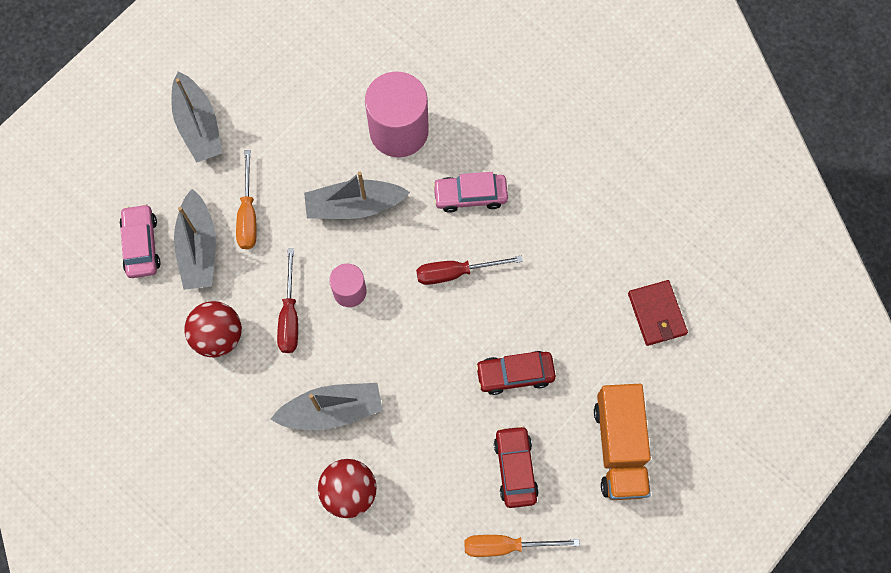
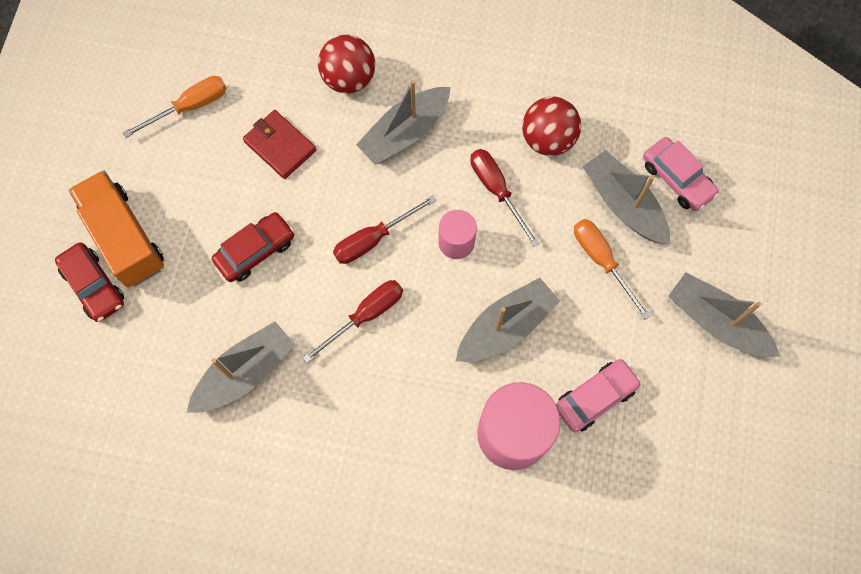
camera: 150 degrees right, 0 degrees up
pink car [433,172,508,213] -> pink car moved to [556,359,641,432]
red car [494,425,539,508] -> red car moved to [55,242,124,322]
red wallet [628,280,688,346] -> red wallet moved to [243,110,316,179]
none -> grey boat [187,321,295,413]
none -> red screwdriver [333,195,437,264]

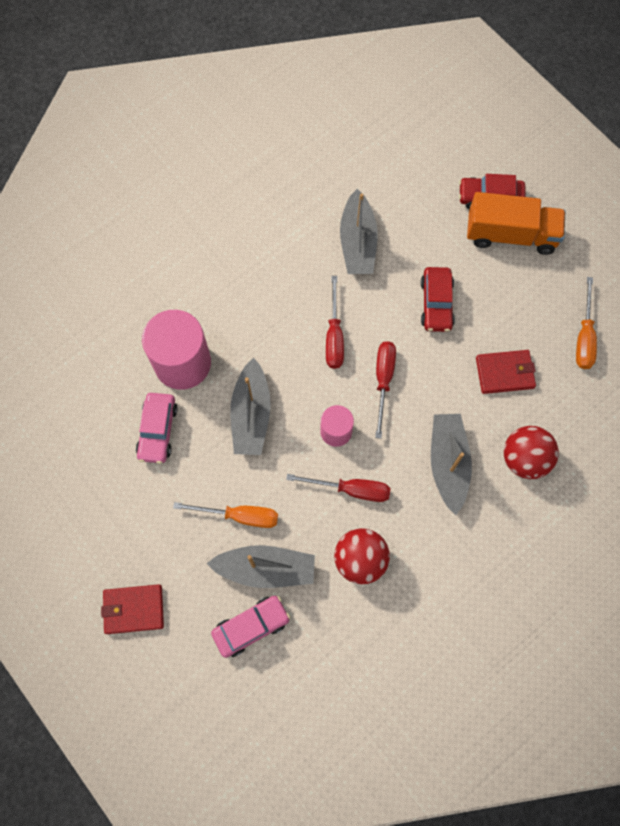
camera: 130 degrees right, 0 degrees up
pink car [643,137,719,211] -> pink car turned 150 degrees clockwise [211,596,290,658]
grey boat [668,272,780,357] -> none
none -> red wallet [101,584,164,634]

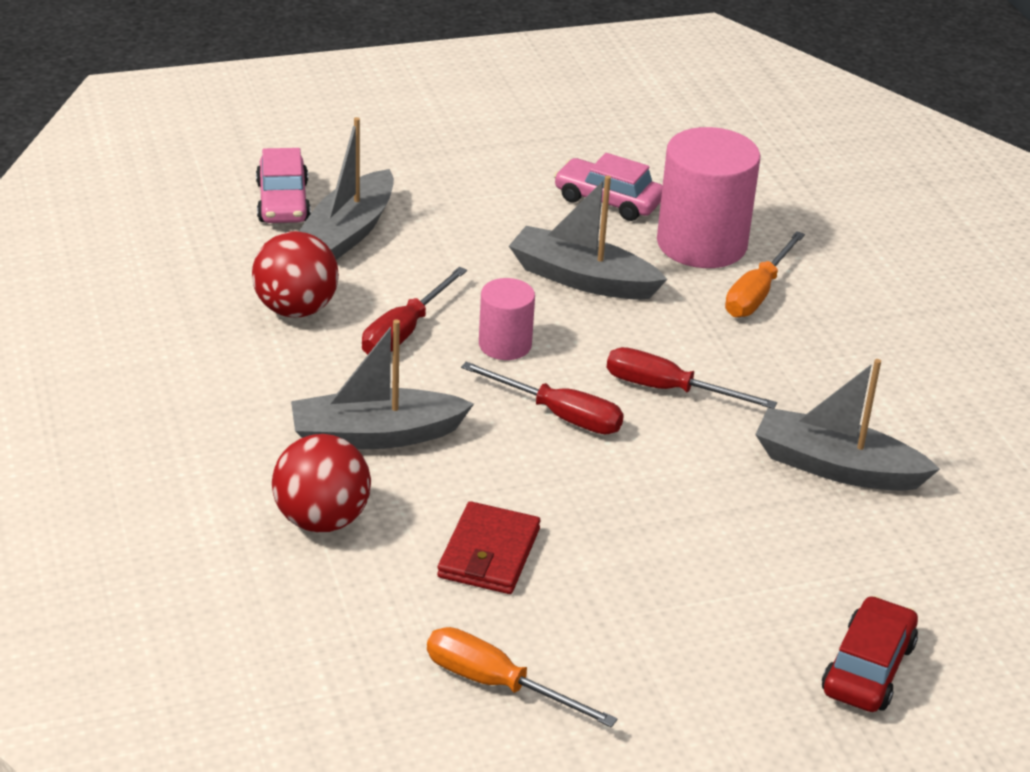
camera: 110 degrees right, 35 degrees down
red wallet [101,584,164,634] -> none
orange screwdriver [173,502,278,528] -> orange screwdriver moved to [725,231,805,318]
red car [421,267,455,332] -> none
grey boat [431,414,472,515] -> grey boat turned 150 degrees clockwise [291,319,474,449]
orange truck [467,192,565,255] -> none

